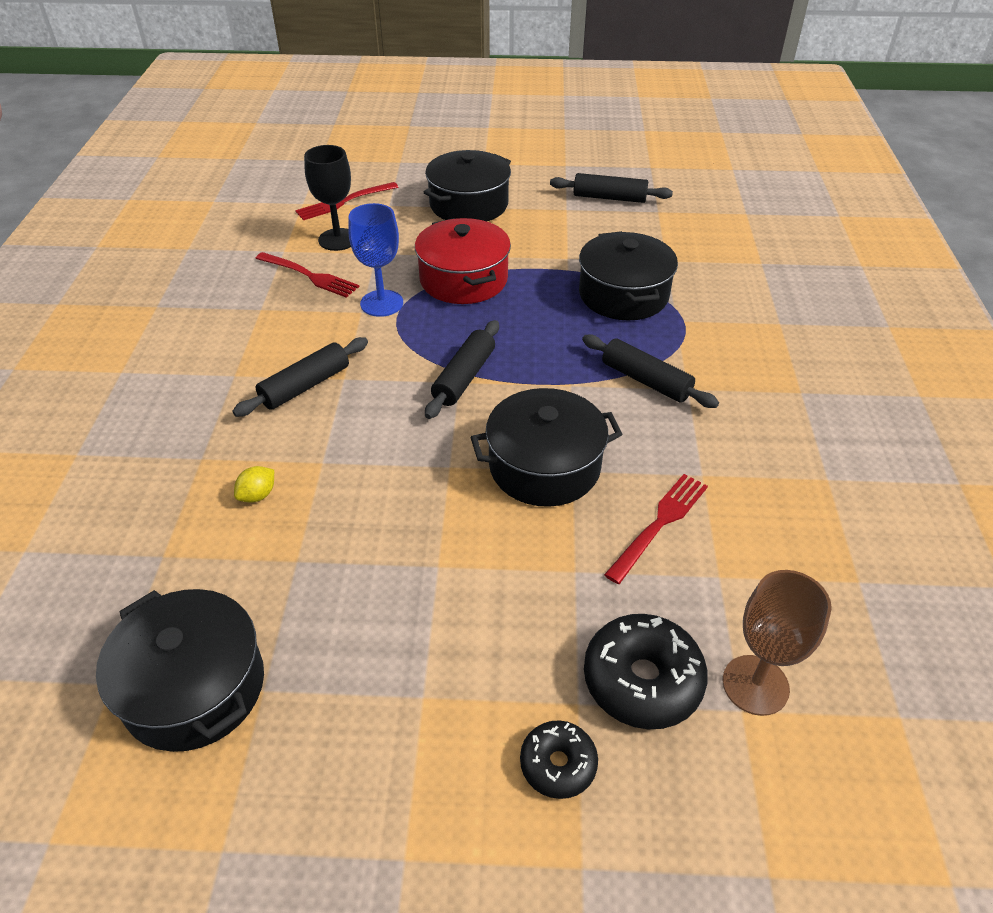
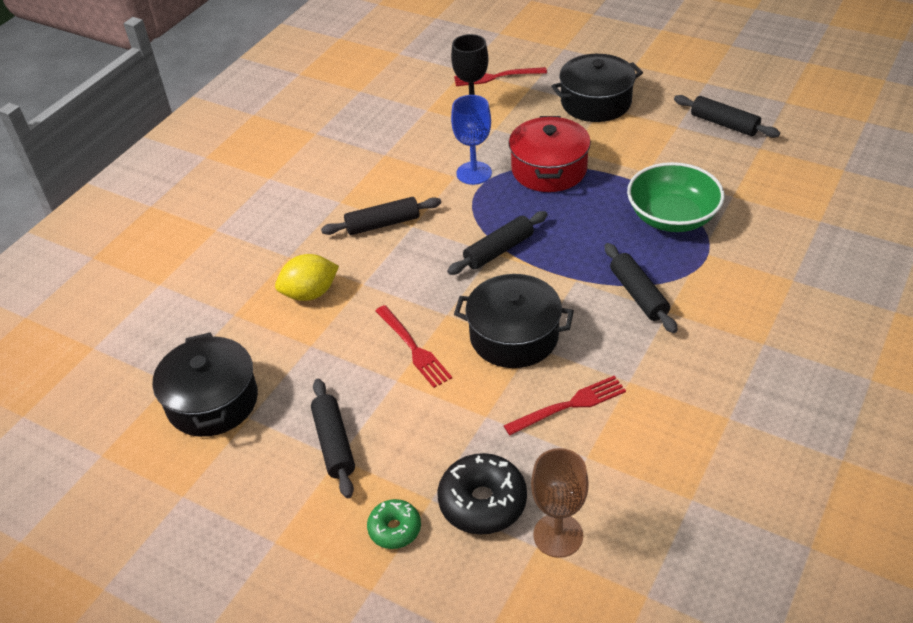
camera: 30 degrees right, 0 degrees up
yellow lemon [234,466,274,503] -> yellow lemon [275,254,339,301], size x1.85
red fork [255,252,359,298] -> red fork moved to [375,305,452,388]
black donut [520,720,598,799] -> green donut [367,499,421,549]
black pot [579,231,678,320] -> green bowl [627,162,724,232]
none -> black rolling pin [311,379,355,498]

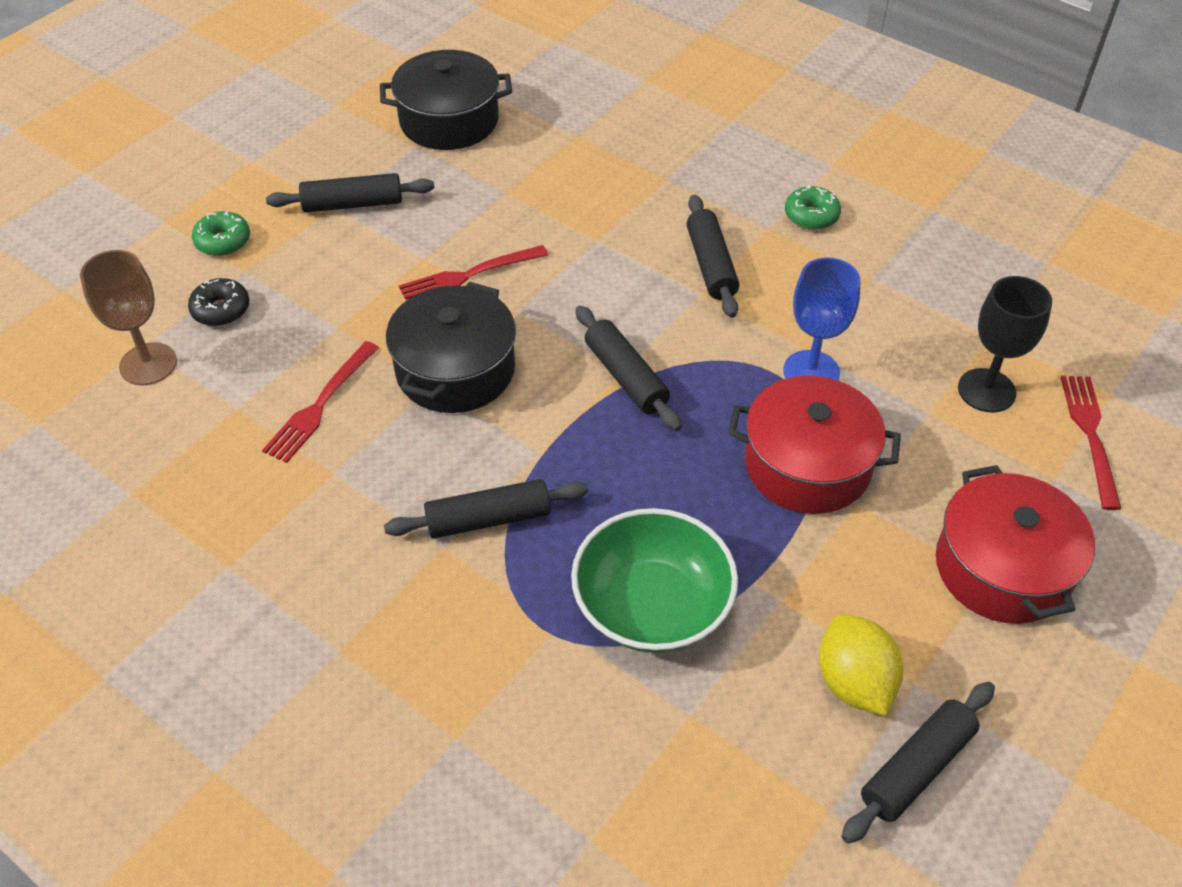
camera: 95 degrees right, 5 degrees up
yellow lemon [275,254,339,301] -> yellow lemon moved to [819,614,903,716]
black donut [437,453,527,535] -> black donut [188,278,249,326], size x0.60
red fork [503,376,626,435] -> red fork turned 45 degrees clockwise [262,341,379,463]
black pot [551,54,643,122] -> red pot [936,465,1095,624]
none -> green donut [785,185,841,230]

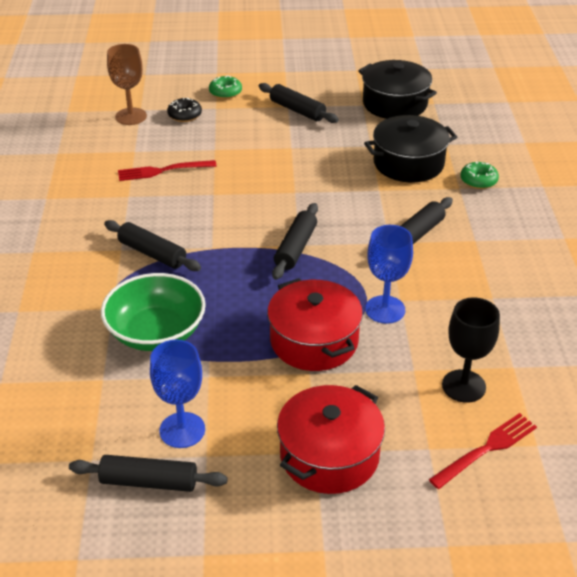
camera: 50 degrees right, 10 degrees down
black pot [386,282,516,413] -> black pot moved to [364,115,457,182]
red fork [399,245,548,301] -> none
green donut [785,185,841,230] -> green donut moved to [461,161,499,189]
yellow lemon [819,614,903,716] -> blue goblet [150,340,205,448]

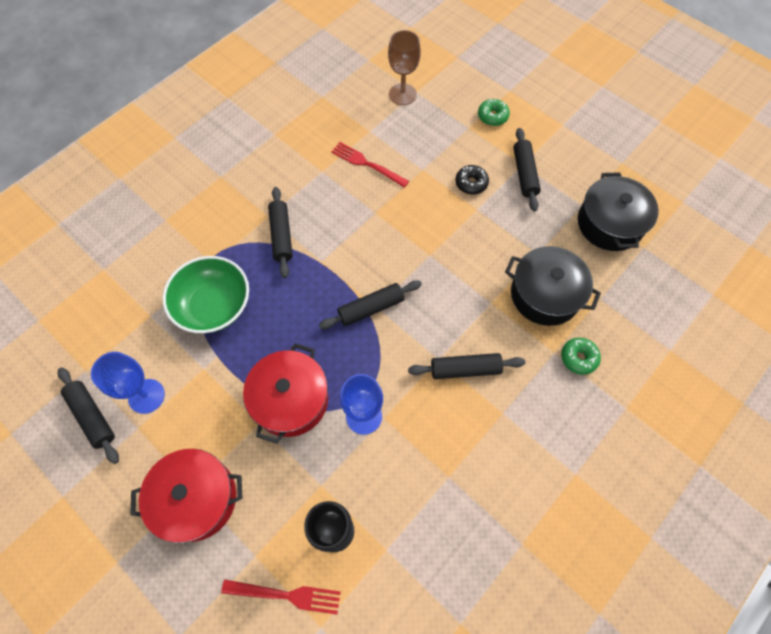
camera: 45 degrees right, 25 degrees up
black donut [167,98,202,122] -> black donut moved to [455,165,489,195]

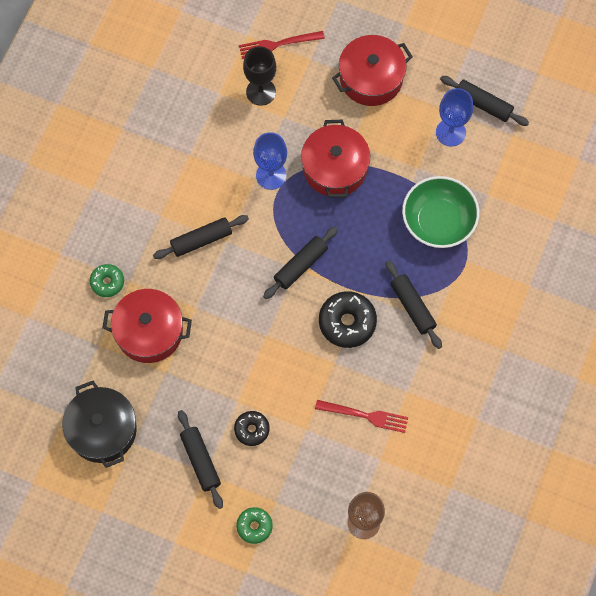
camera: 160 degrees right, 5 degrees up
black pot [505,246,601,326] -> red pot [102,289,192,363]
none -> black donut [319,291,377,348]

